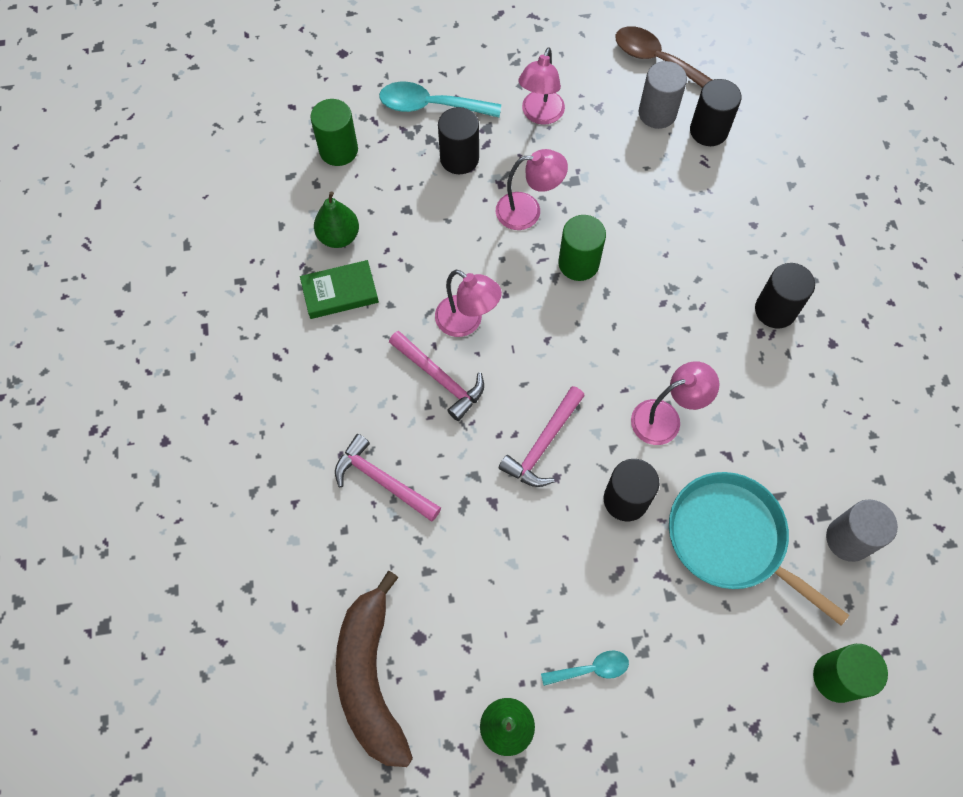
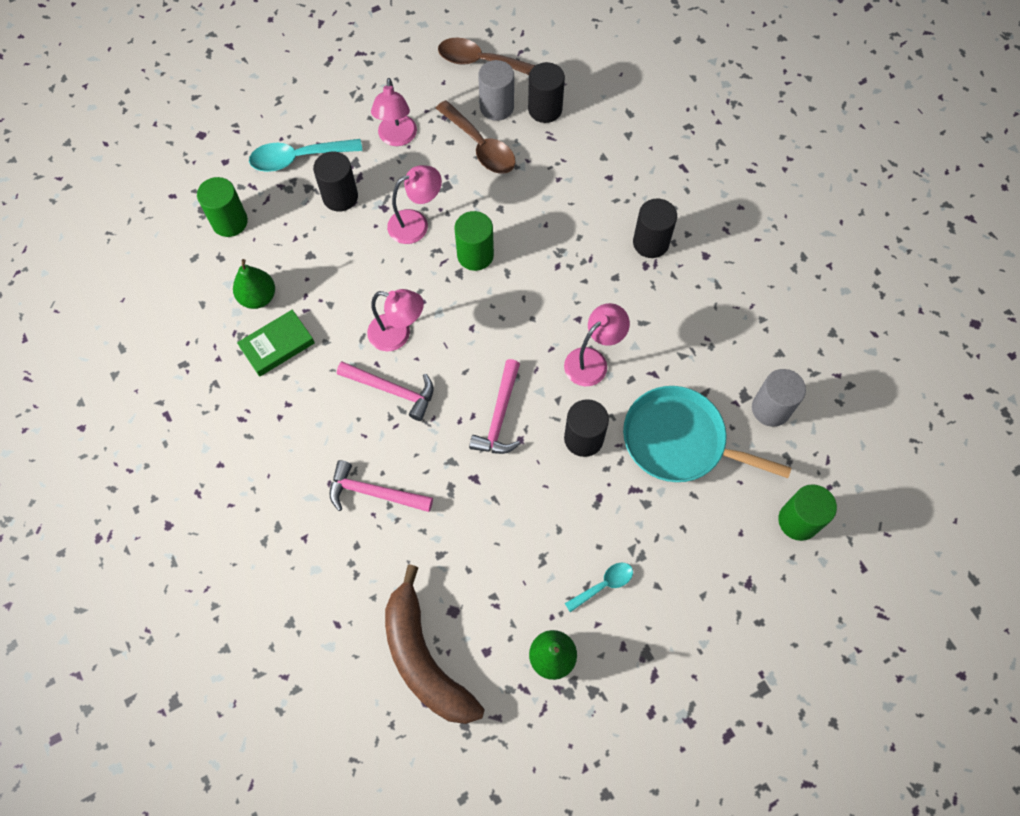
camera: 20 degrees left, 0 degrees up
none -> brown spoon [436,100,516,174]

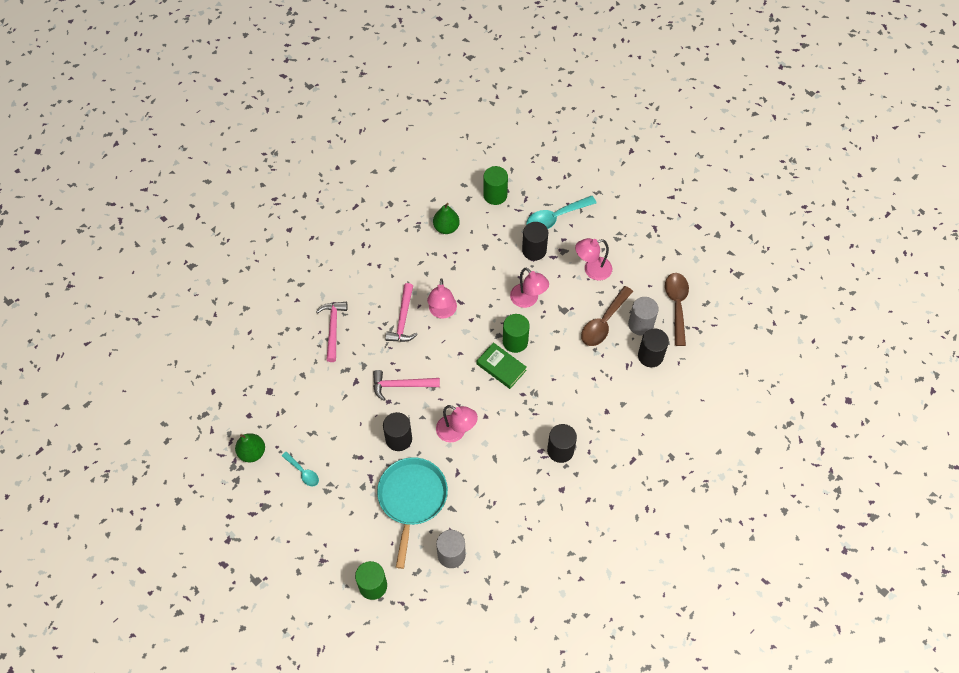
camera: 75 degrees right, 5 degrees down
green book [237,310,315,377] -> green book moved to [477,342,527,389]
turquoise spoon [249,139,362,172] -> turquoise spoon turned 90 degrees counterclockwise [526,196,597,229]
brown banana [385,565,485,724] -> none

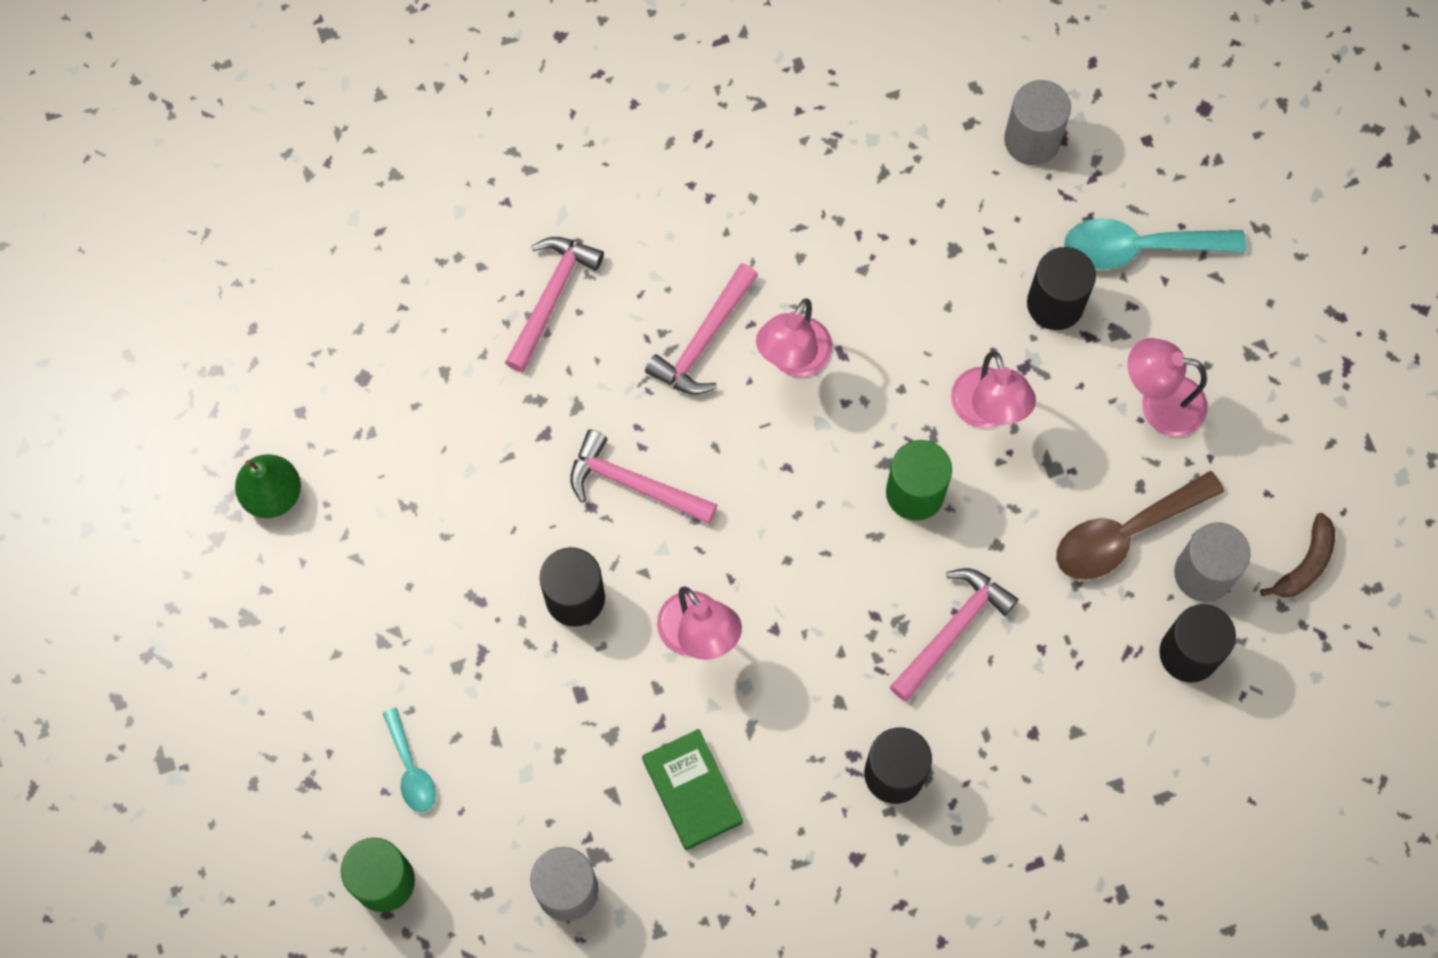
camera: 25 degrees right, 10 degrees up
turquoise spoon [282,452,319,487] -> turquoise spoon moved to [383,708,436,812]
turquoise pan [377,457,448,569] -> none
green pear [433,203,460,234] -> none
green book [477,342,527,389] -> green book moved to [642,729,743,850]
green cylinder [483,166,508,205] -> grey cylinder [1004,80,1071,165]
brown spoon [665,273,689,346] -> brown banana [1260,513,1335,597]
none -> pink hammer [890,568,1018,701]

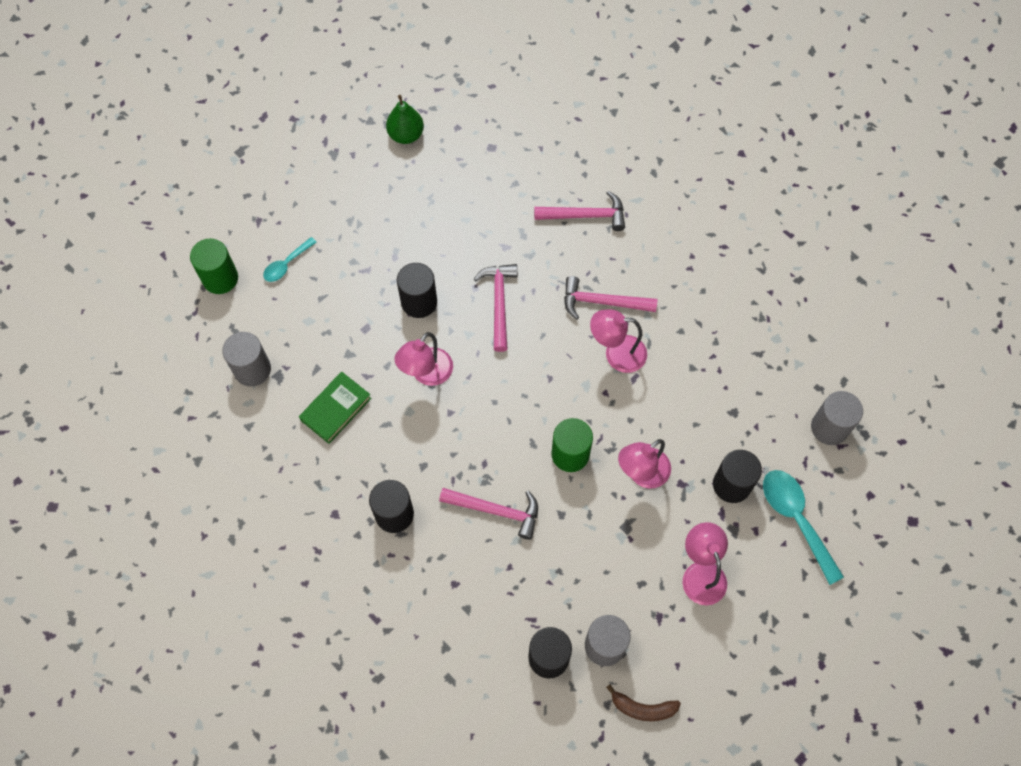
camera: 65 degrees right, 5 degrees down
brown spoon [1056,471,1224,580] -> none

